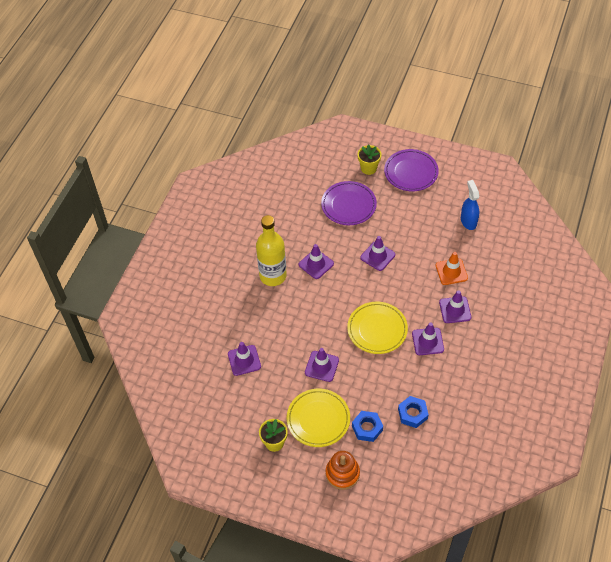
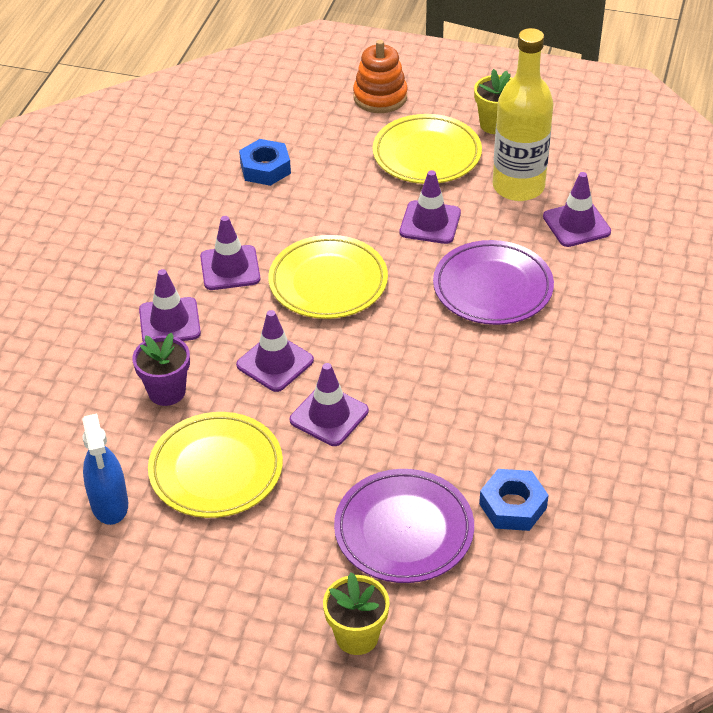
camera: 175 degrees right, 10 degrees down
yellow bottle [256,215,287,286] -> yellow bottle moved to [493,28,553,201]
purple traffic cone [299,244,334,279] -> purple traffic cone moved to [236,310,314,392]
blue nut [352,411,383,442] -> blue nut moved to [479,469,549,531]
purple plate [384,149,439,191] -> purple plate moved to [433,240,554,325]
orange traffic cone [435,252,468,285] -> purple flower pot [132,333,190,406]
none -> yellow plate [148,412,283,518]

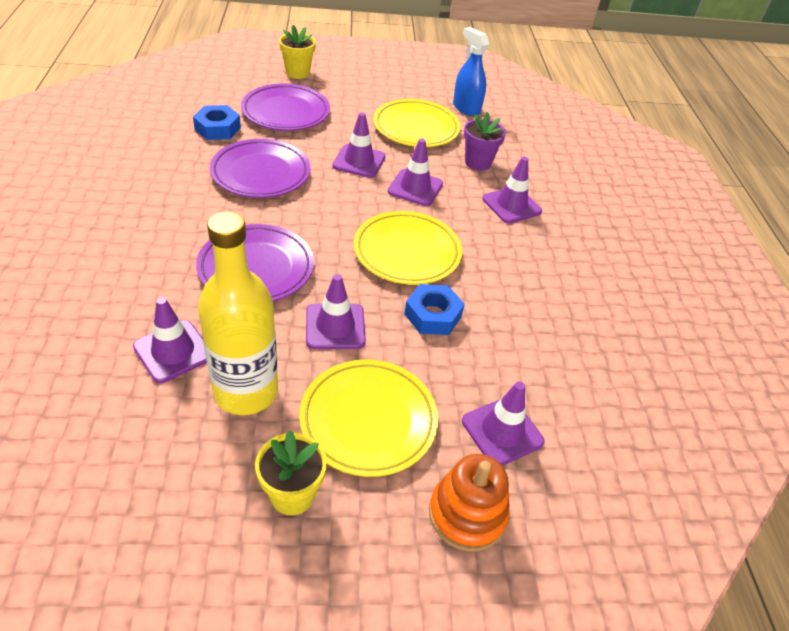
camera: 155 degrees right, 0 degrees up
purple traffic cone [200,216,260,290] -> purple traffic cone moved to [462,382,545,466]
blue nut [239,139,291,186] -> blue nut moved to [404,284,465,335]
none -> purple plate [209,139,310,198]

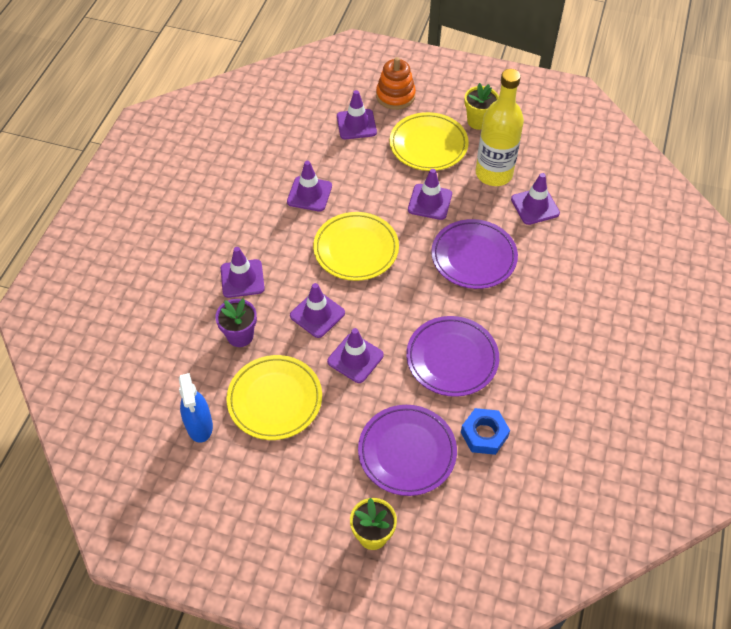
camera: 155 degrees left, 10 degrees up
blue nut [404,284,465,335] -> none
none -> purple traffic cone [287,161,332,211]

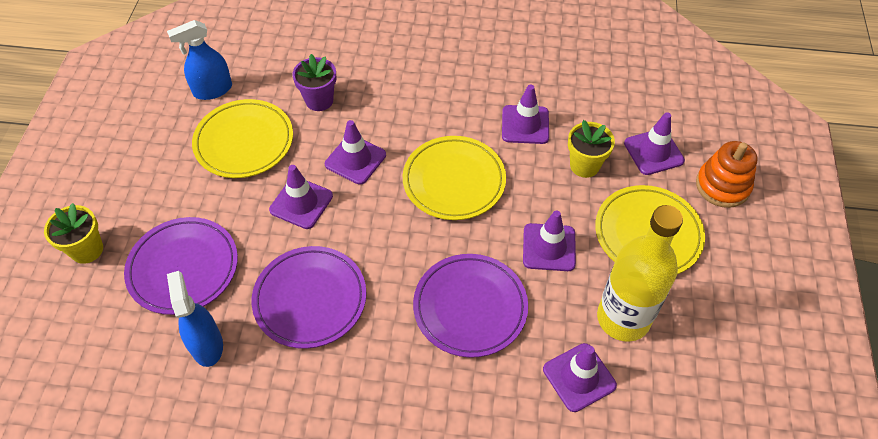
camera: 80 degrees right, 0 degrees up
purple traffic cone [221,247,265,298] -> none
blue nut [461,408,510,455] -> blue spray bottle [167,271,223,367]
yellow flower pot [464,83,499,130] -> yellow flower pot moved to [568,120,615,178]

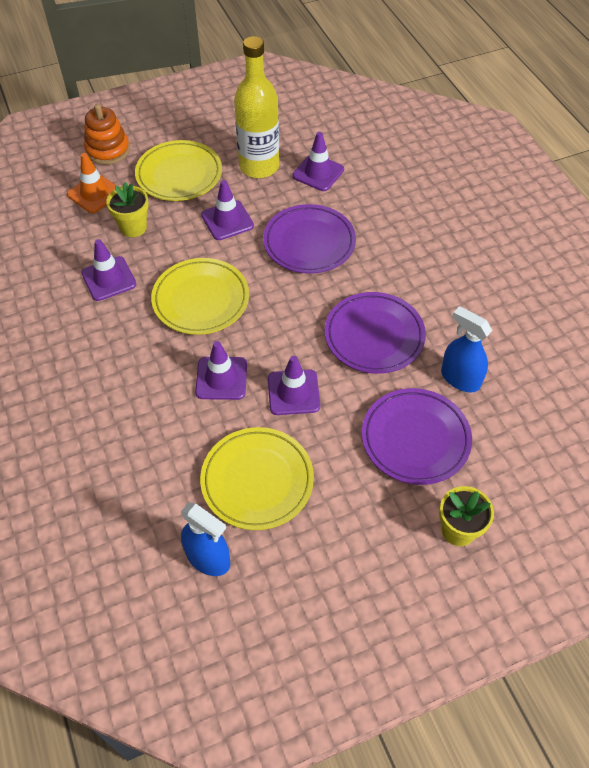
camera: 120 degrees left, 0 degrees up
blue spray bottle [167,271,223,367] -> blue spray bottle turned 90 degrees clockwise [441,306,492,393]
purple flower pot [292,54,336,111] -> none
purple traffic cone [624,112,685,175] -> orange traffic cone [67,153,116,213]

